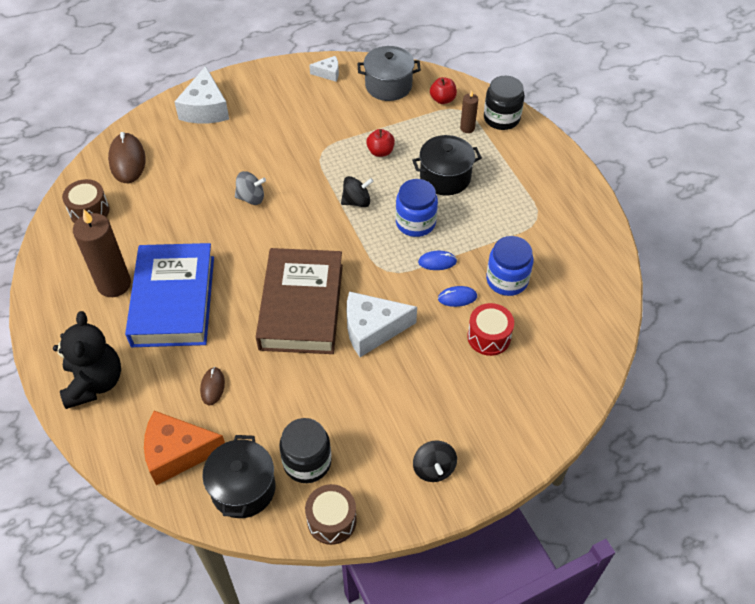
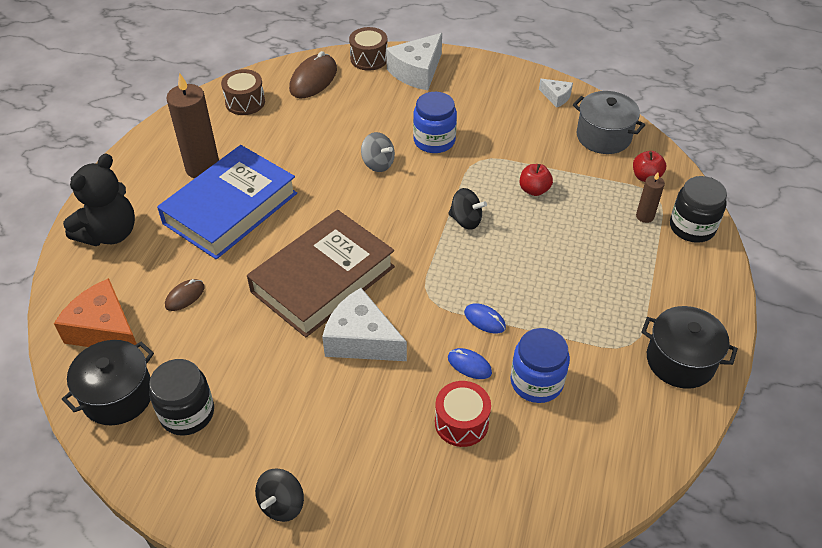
camera: 40 degrees right, 5 degrees down
brown drum [305,484,357,545] -> brown drum moved to [349,27,387,71]
blue jar [396,179,438,237] -> blue jar moved to [413,92,457,153]
black pot [412,135,482,196] -> black pot moved to [641,306,738,389]

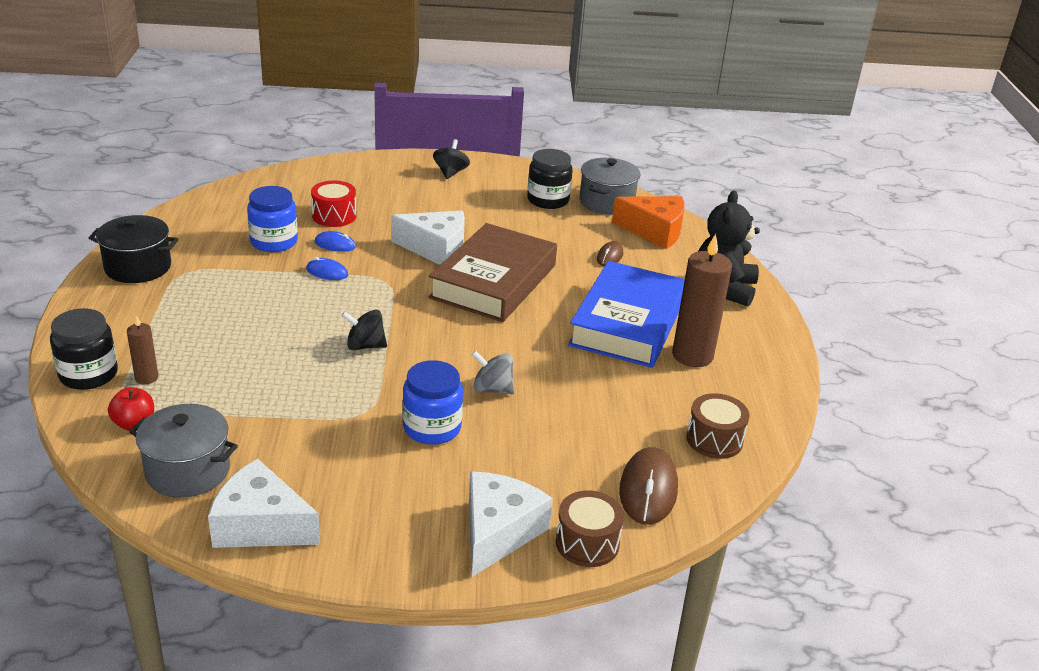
camera: 160 degrees right, 15 degrees down
black pot [62,340,154,425] -> grey pot [580,158,641,215]
red apple [520,164,553,196] -> none
white cheese [539,79,573,108] -> white cheese [208,459,320,548], size x1.94

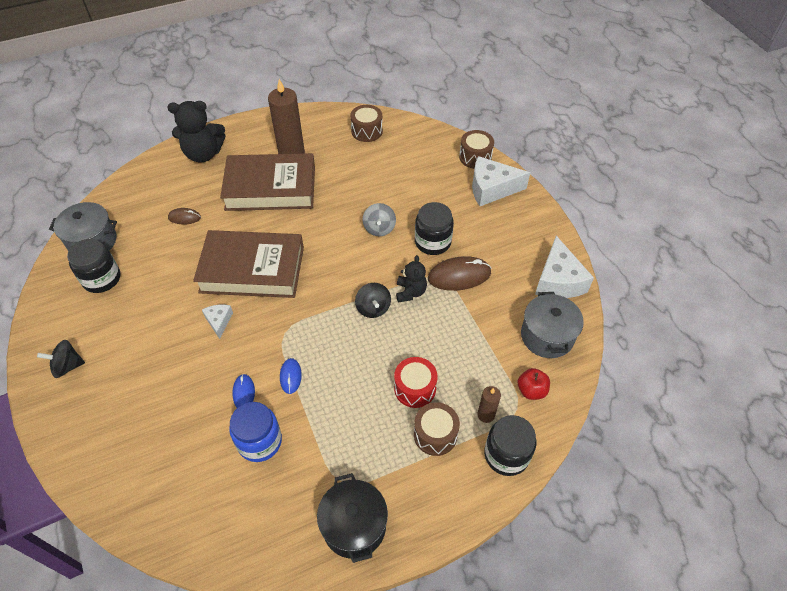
camera: 110 degrees left, 20 degrees up
red drum [311,181,356,227] -> red drum moved to [394,357,438,408]
white cheese [391,211,465,265] -> white cheese [202,305,233,339], size x0.51
blue jar [403,360,463,445] -> black jar [415,202,454,255]
blue book [568,261,685,368] -> brown book [220,153,315,211]
orange cheese [612,196,685,249] -> none
brown mouse [619,447,678,525] -> brown mouse moved to [428,256,491,291]
none -> black teddy bear [396,255,427,303]
none -> brown drum [414,402,460,456]

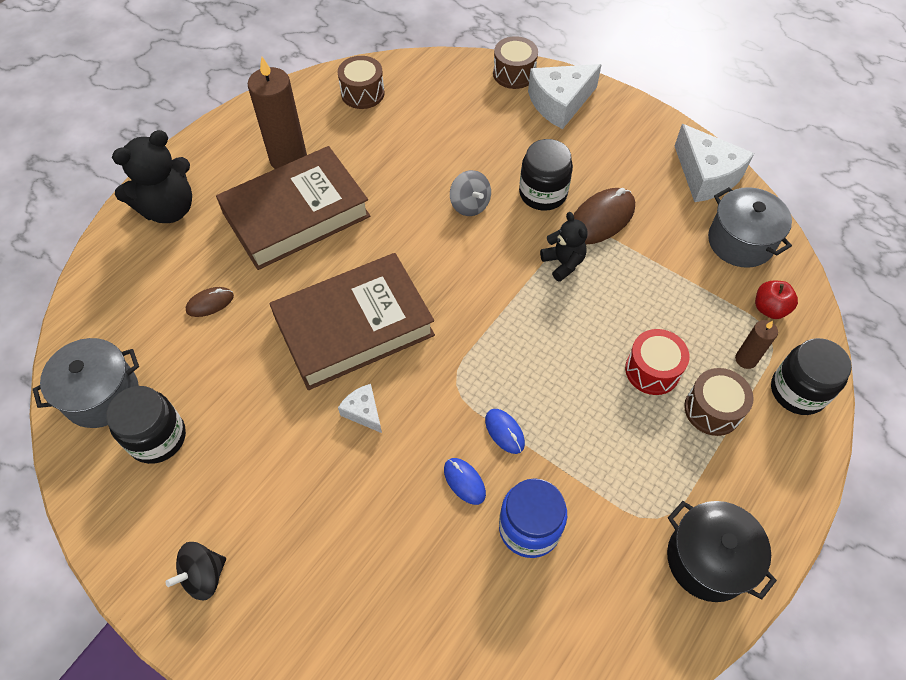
camera: 30 degrees left, 5 degrees up
black spinning top [355,283,391,318] -> none

